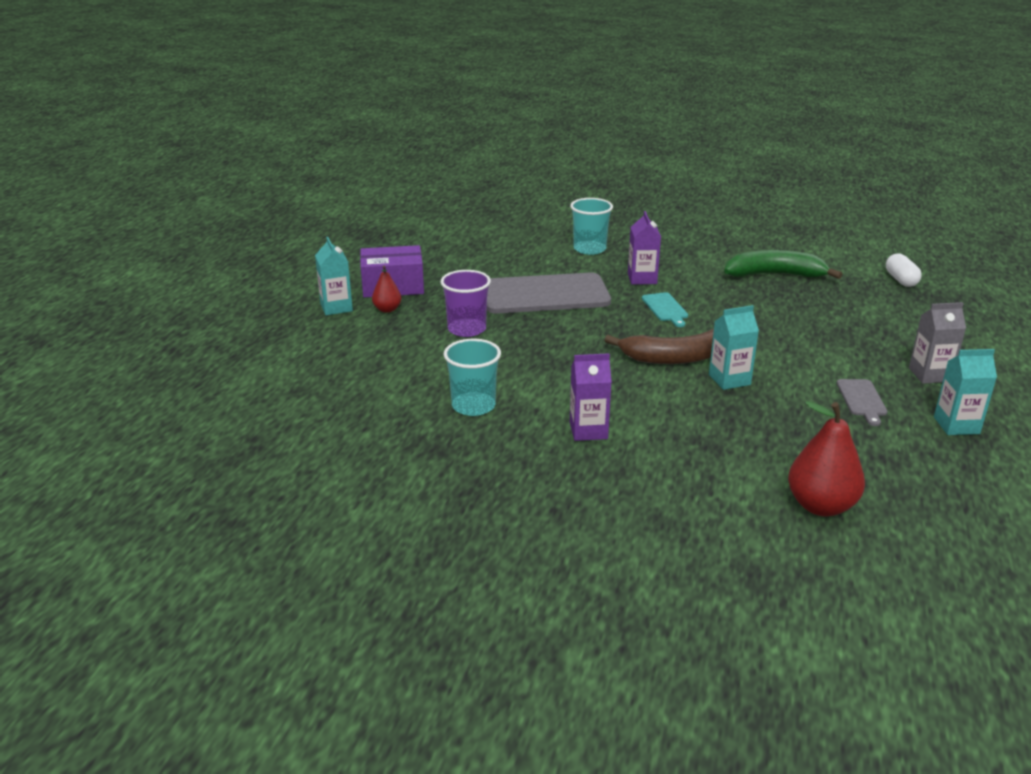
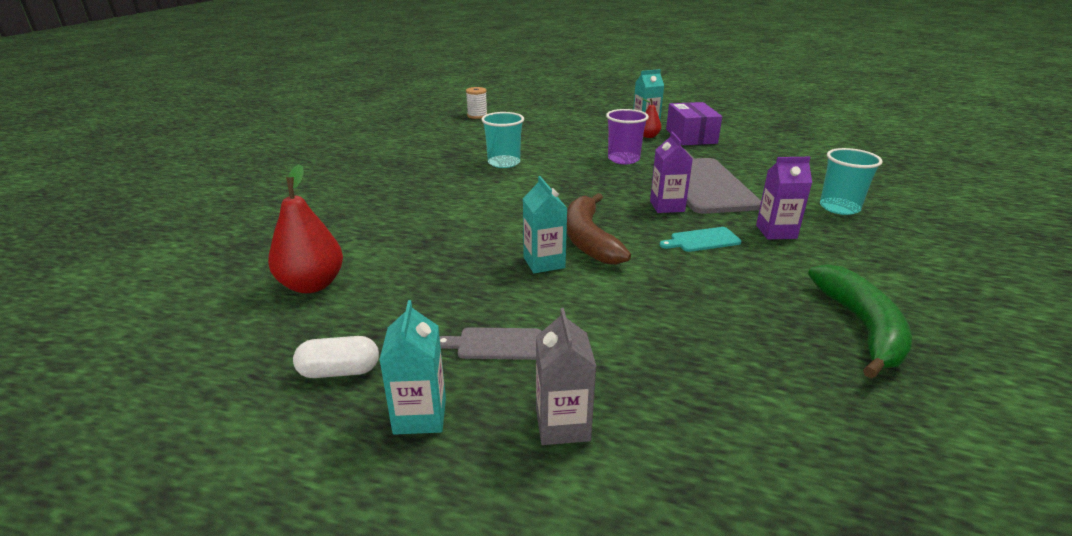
camera: 90 degrees right, 0 degrees up
purple carton [570,353,612,441] -> purple carton moved to [650,131,693,213]
white capsule [886,253,922,287] -> white capsule moved to [293,336,379,378]
none -> white spool [466,87,487,119]

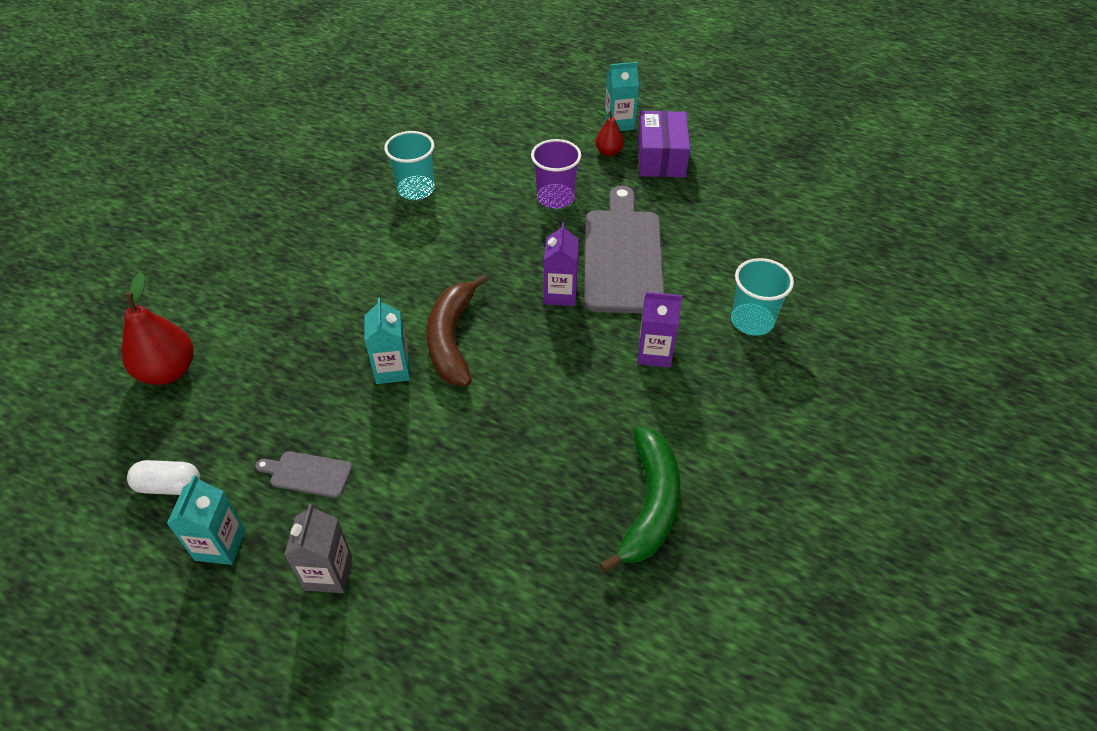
camera: 10 degrees right, 20 degrees up
white spool [466,87,487,119] -> none
turquoise cutting board [659,227,741,252] -> none

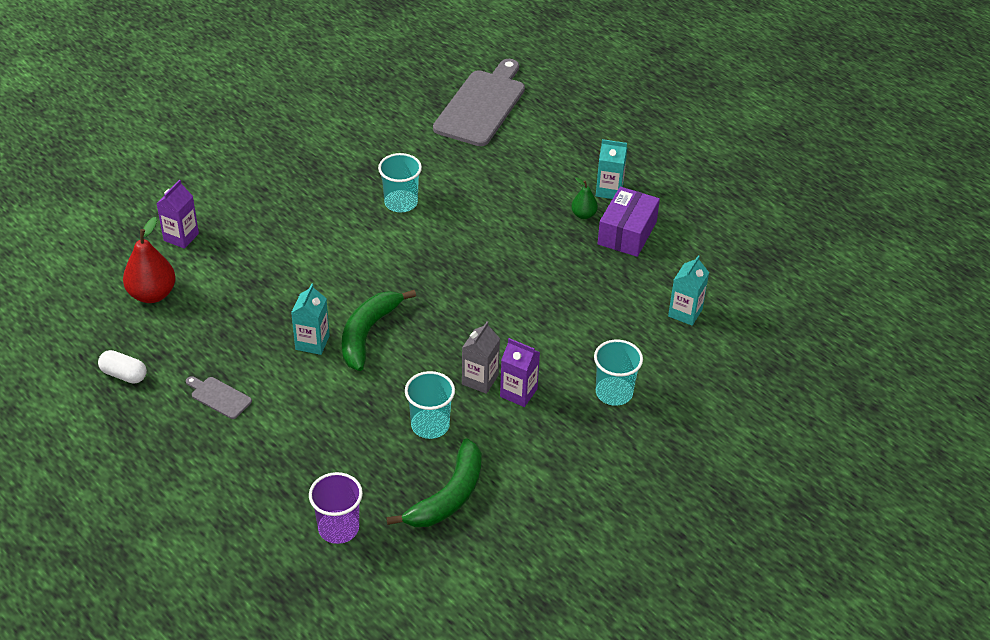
camera: 20 degrees right, 5 degrees down
turquoise carton [167,475,246,565] -> turquoise carton moved to [668,255,709,326]
grey carton [284,504,352,593] -> grey carton moved to [462,321,500,394]
brown banana [426,274,488,386] -> green banana [342,290,416,371]
purple cup [531,139,581,209] -> purple cup moved to [309,472,363,544]
purple carton [544,223,579,306] -> purple carton moved to [156,180,199,249]
grey cutting board [584,185,665,313] -> grey cutting board moved to [433,59,525,146]
red pear [596,110,624,156] -> green pear [571,177,598,219]
none -> turquoise cup [405,371,455,439]

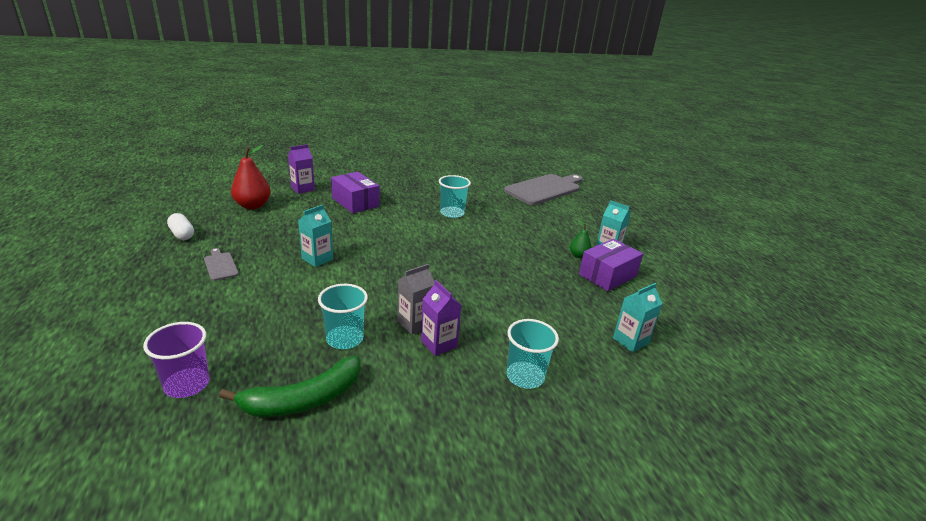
camera: 25 degrees right, 15 degrees down
green banana [342,290,416,371] -> none
none -> purple box [331,172,379,213]

